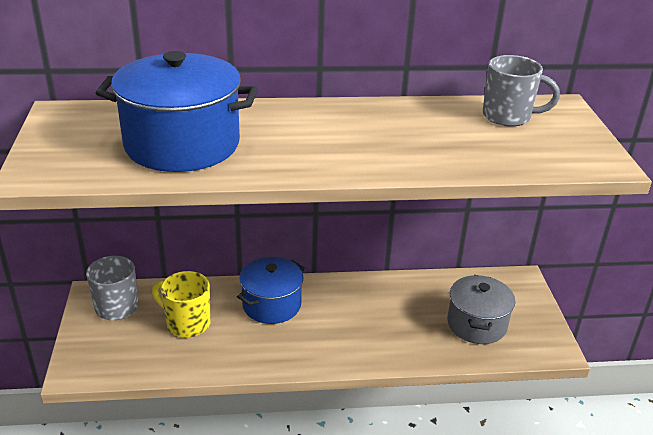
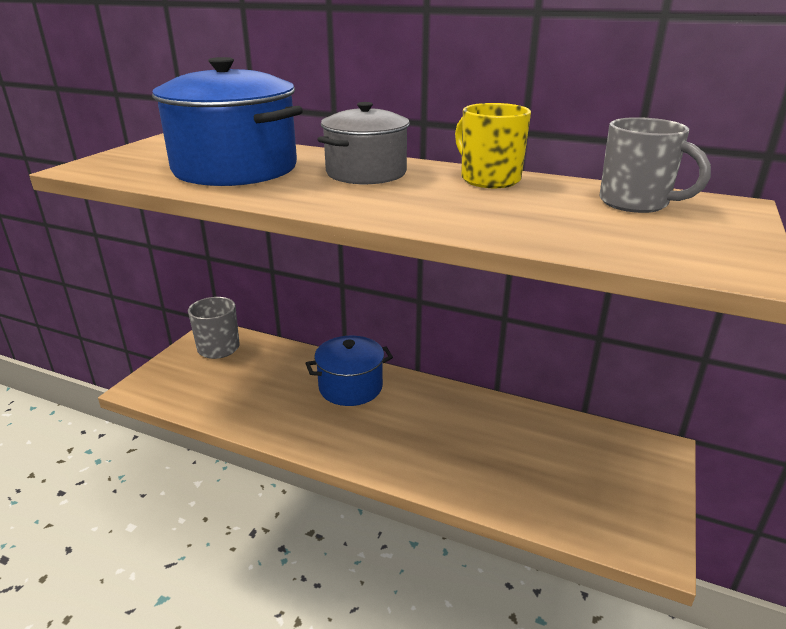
camera: 30 degrees right, 5 degrees down
yellow mug [152,271,211,337] -> yellow mug moved to [455,103,531,188]
grey pot [447,275,515,344] -> grey pot moved to [317,102,410,184]

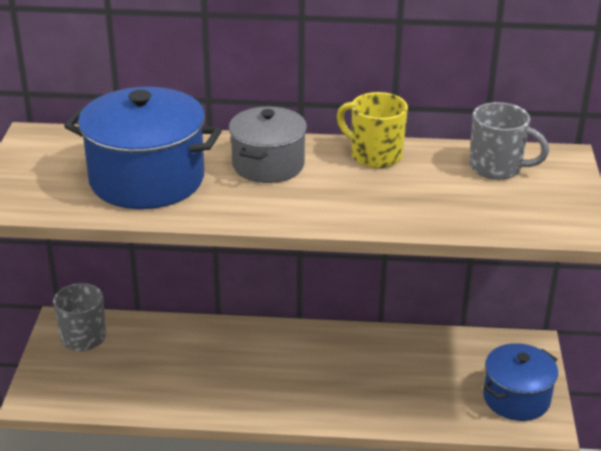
camera: 20 degrees left, 5 degrees up
blue pot [305,336,393,406] -> blue pot moved to [483,343,558,421]

